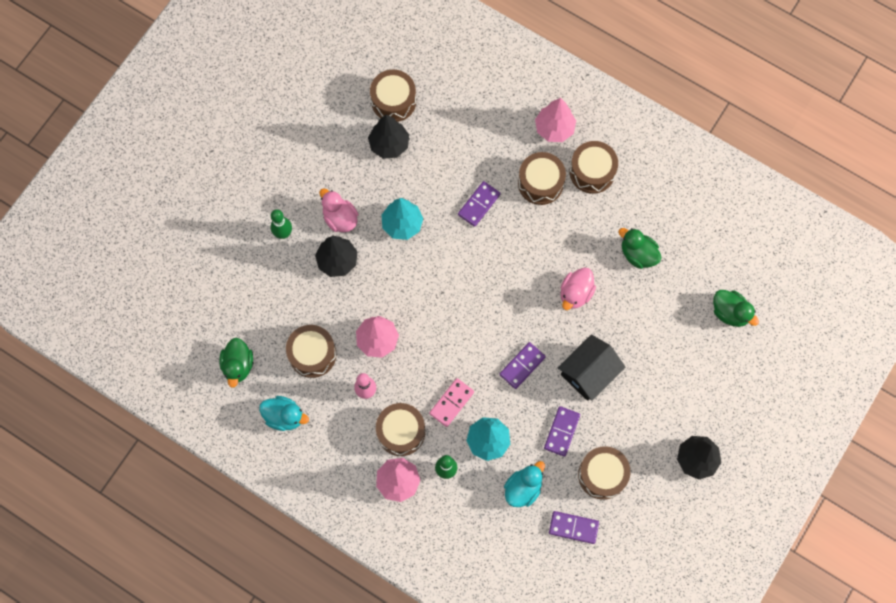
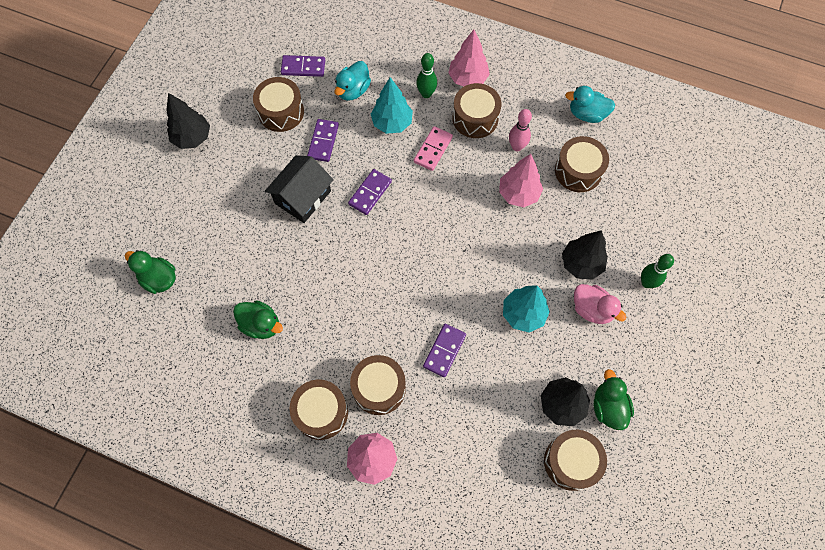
camera: 170 degrees right, 5 degrees down
green duck [219,338,253,388] -> green duck moved to [594,369,634,430]
pink duck [560,267,596,310] -> none

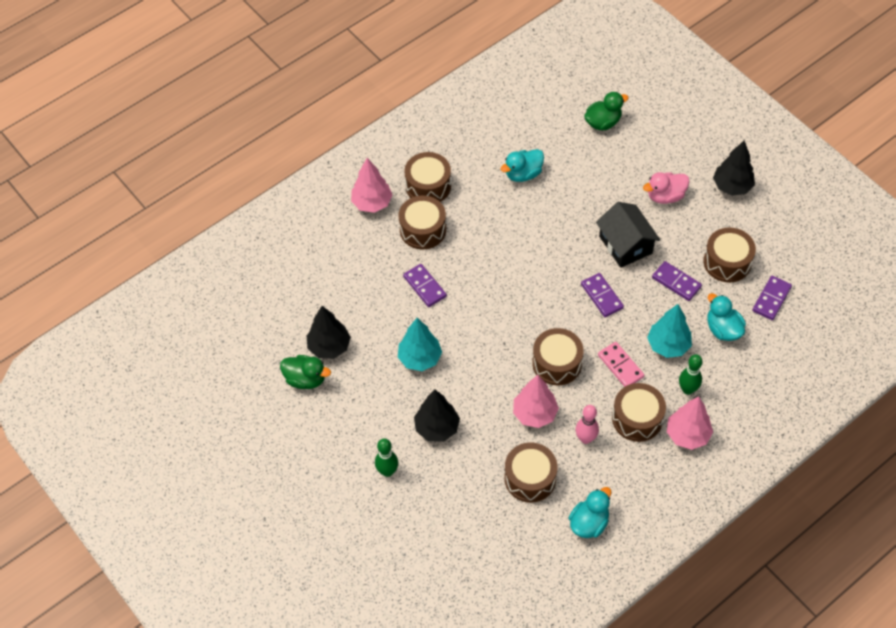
camera: 120 degrees right, 10 degrees down
green duck [233,300,283,339] -> turquoise duck [501,149,544,182]
brown drum [544,430,607,491] -> brown drum moved to [532,328,584,385]
pink duck [574,284,626,324] -> pink duck moved to [643,172,690,204]

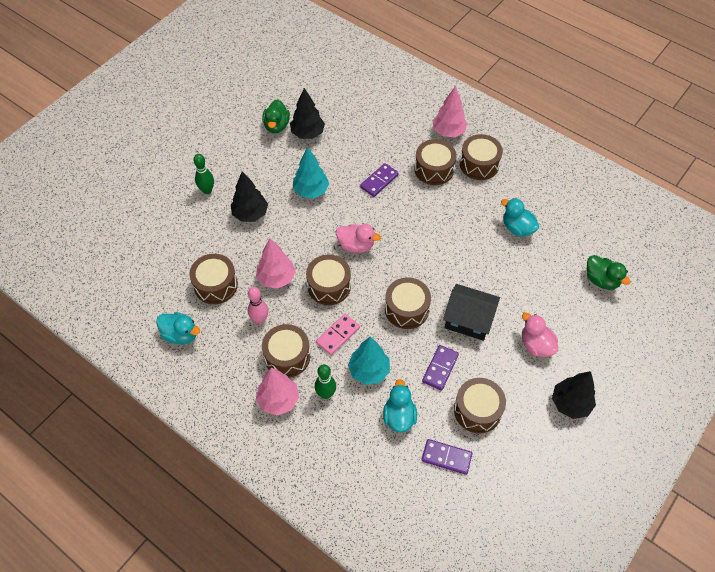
camera: 75 degrees right, 0 degrees up
purple domino [581,273,624,317] -> brown drum [385,277,431,329]
black house [596,202,660,268] -> black house turned 60 degrees clockwise [443,284,500,341]
turquoise duck [707,293,746,341] -> turquoise duck turned 45 degrees counterclockwise [383,379,417,432]
none -> pink duck [336,224,381,253]

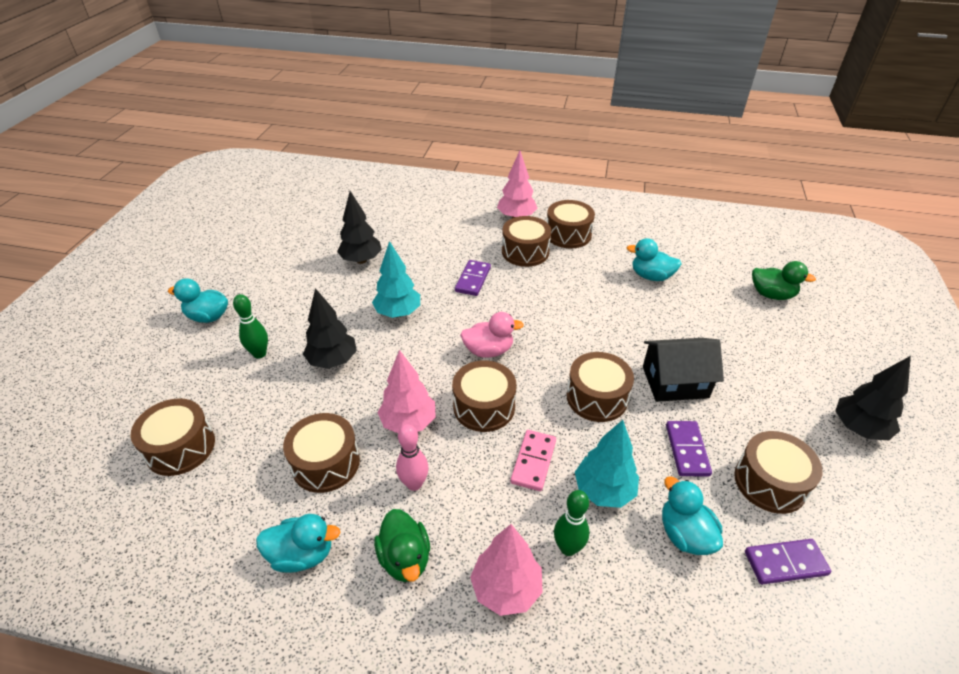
camera: 25 degrees left, 15 degrees down
green duck [262,99,290,133] -> green duck moved to [374,509,430,582]
brown drum [262,324,310,378] -> brown drum moved to [131,398,215,476]
pink duck [522,313,558,357] -> none
none -> turquoise duck [168,278,228,323]

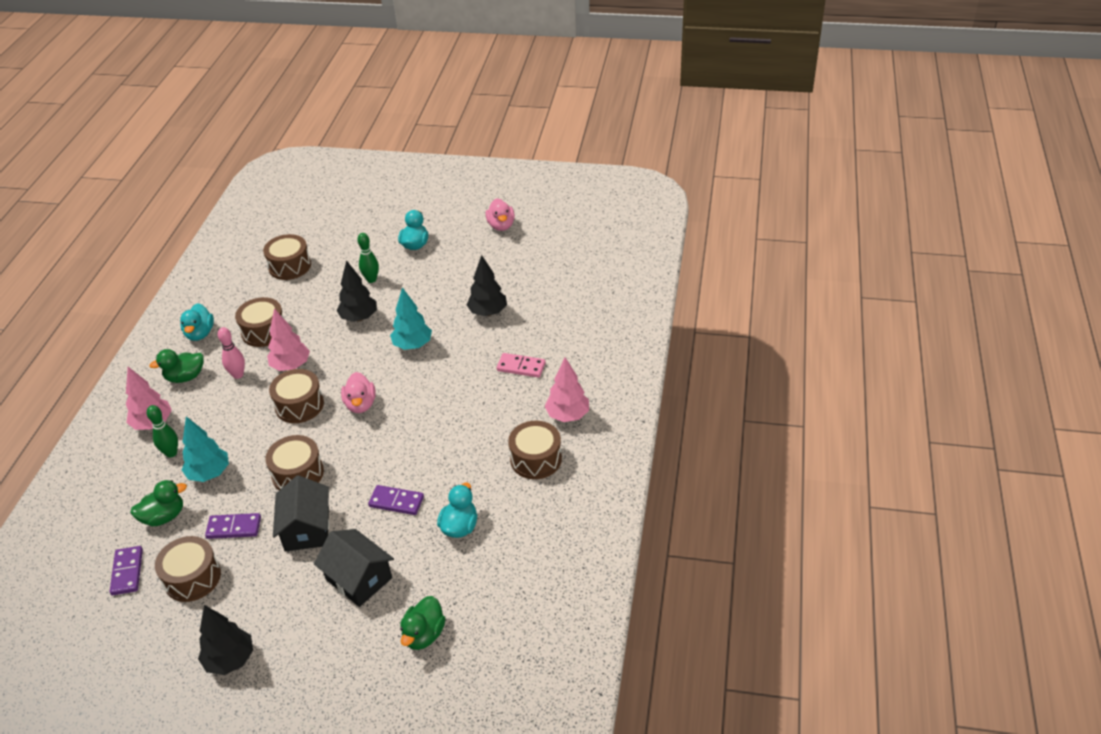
camera: 90 degrees right, 0 degrees up
purple domino [455,260,491,296] -> purple domino moved to [368,485,424,515]
brown drum [502,216,551,267] -> none
pink domino [510,430,556,491] -> pink domino moved to [497,353,545,378]
turquoise duck [662,476,723,555] -> green duck [130,480,187,526]
none -> black house [314,529,394,607]
none -> pink duck [486,198,515,231]

